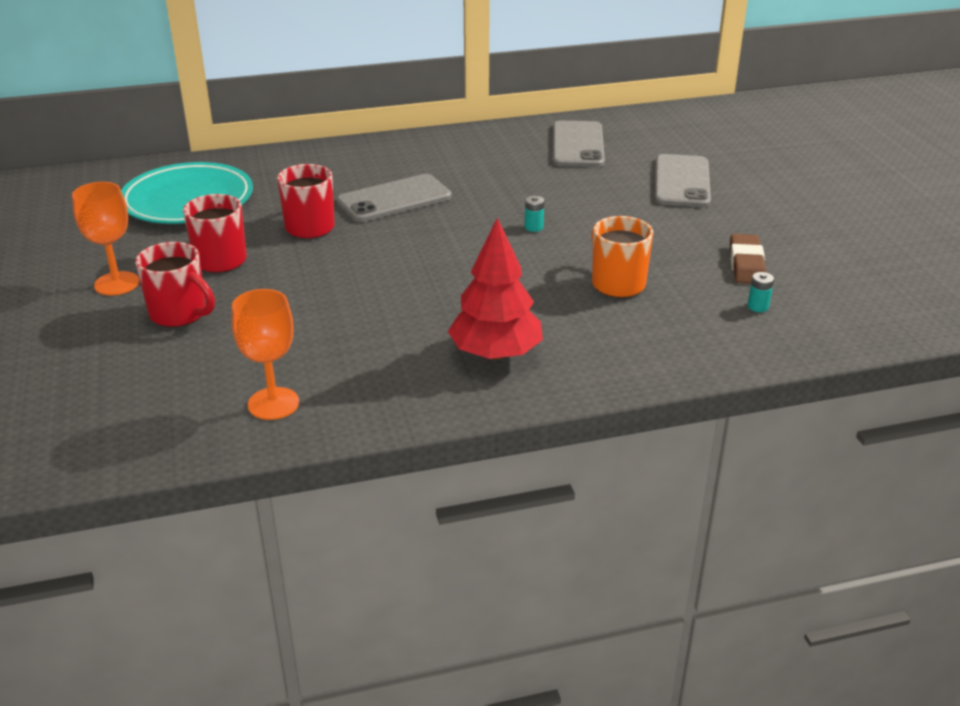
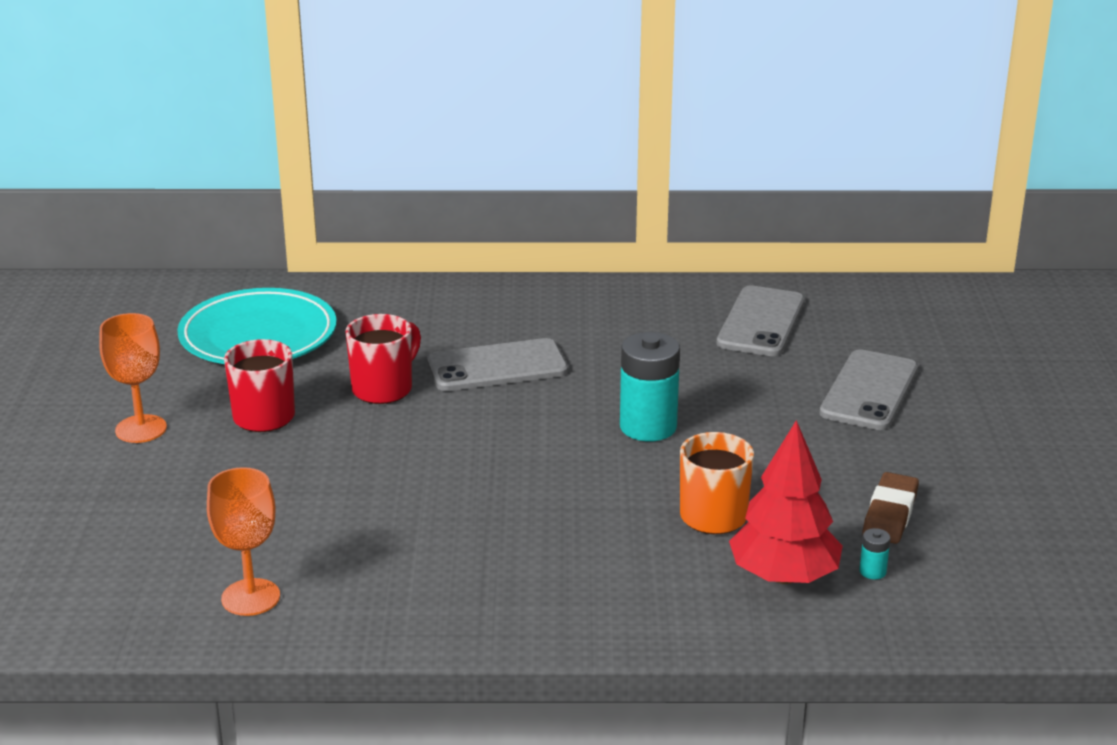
camera: 15 degrees right, 5 degrees down
red mug [135,242,215,327] -> none
red tree [448,218,543,360] -> red tree moved to [729,420,843,584]
turquoise battery [525,196,544,232] -> turquoise battery [620,332,680,441], size x2.41

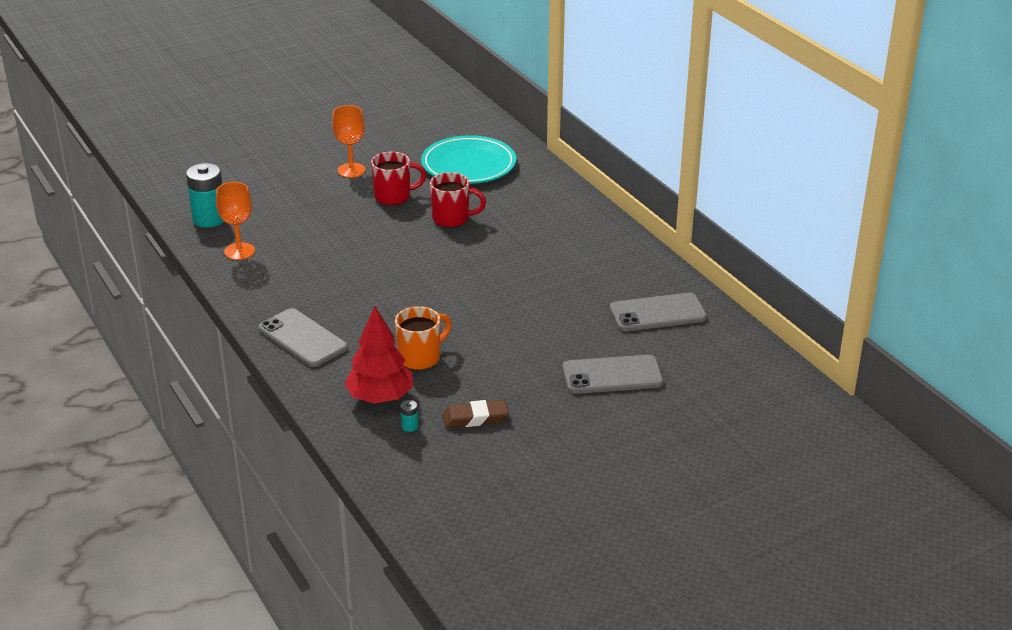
camera: 60 degrees right, 5 degrees up
grey phone [427,338,568,391] -> grey phone moved to [258,308,348,367]
turquoise battery [620,332,680,441] -> turquoise battery moved to [186,163,224,227]

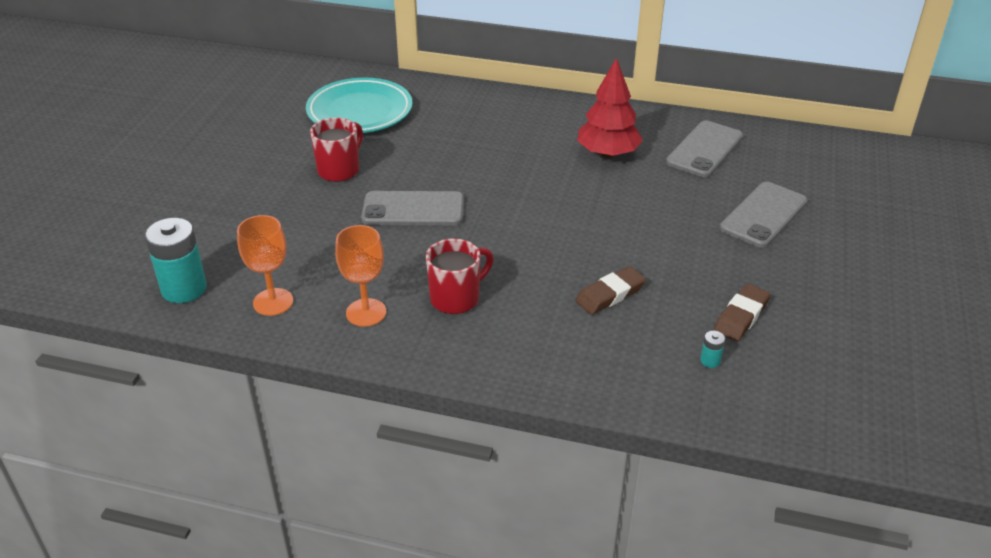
camera: 45 degrees left, 5 degrees up
grey phone [258,308,348,367] -> grey phone moved to [361,191,464,225]
orange goblet [332,105,366,178] -> orange goblet moved to [335,225,386,327]
red tree [344,306,413,404] -> red tree moved to [577,57,643,158]
orange mug [395,306,452,370] -> brown eraser [576,266,646,315]
red mug [430,172,486,227] -> red mug moved to [426,239,494,314]

